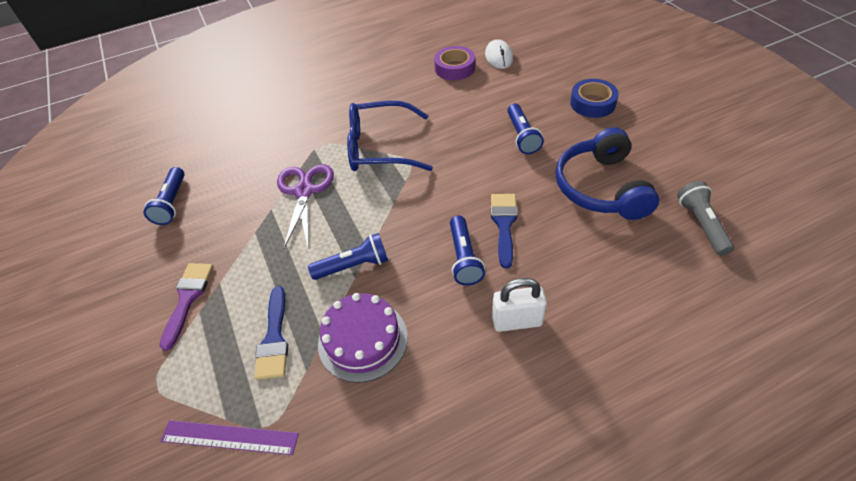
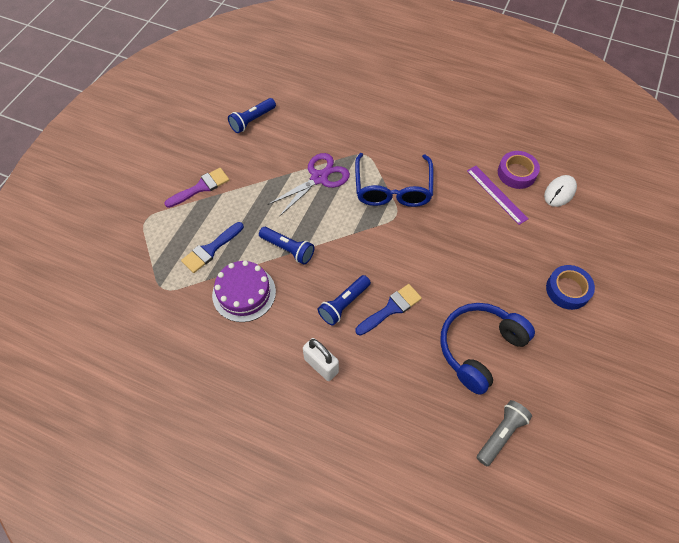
camera: 45 degrees right, 10 degrees up
purple ruler [161,420,299,455] -> purple ruler moved to [467,166,528,225]
blue glasses [347,101,433,171] -> blue glasses turned 135 degrees counterclockwise [355,153,434,207]
blue flashlight [507,104,544,154] -> none

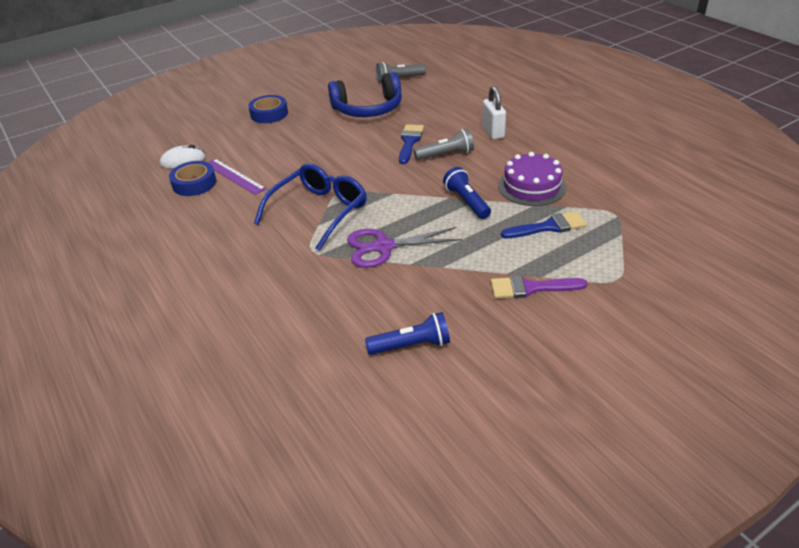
camera: 145 degrees left, 20 degrees down
blue flashlight [318,275,371,326] -> grey flashlight [414,129,474,160]
blue brush [355,284,422,336] -> blue brush turned 105 degrees clockwise [399,124,424,164]
purple ruler [467,166,528,225] -> purple ruler turned 45 degrees counterclockwise [208,159,266,195]
purple tape [498,151,540,189] -> blue tape [169,161,216,196]

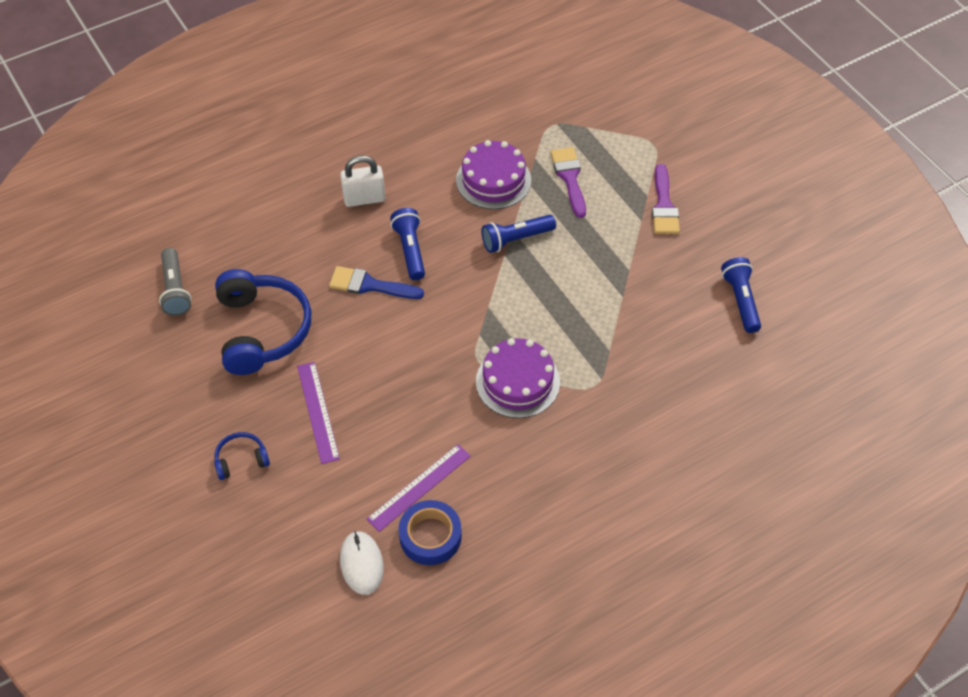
camera: 90 degrees left, 15 degrees up
blue tape [248,95,288,123] -> blue headphones [214,432,270,480]
blue glasses [254,163,367,251] -> purple cake [476,338,560,418]
purple scissors [347,227,462,268] -> none
grey flashlight [414,129,474,160] -> blue flashlight [390,208,425,280]
blue brush [501,211,587,238] -> purple brush [550,147,586,218]
none -> purple ruler [297,362,340,464]

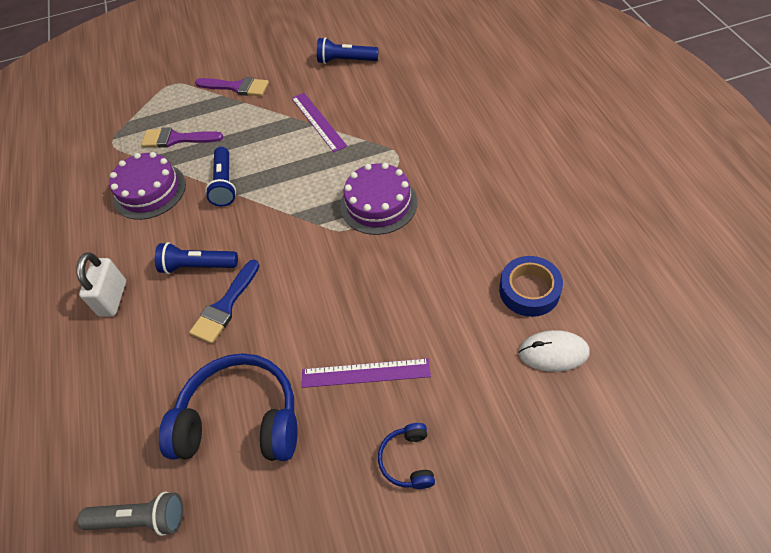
camera: 70 degrees left, 0 degrees up
purple ruler [367,444,471,532] -> purple ruler moved to [292,93,347,152]

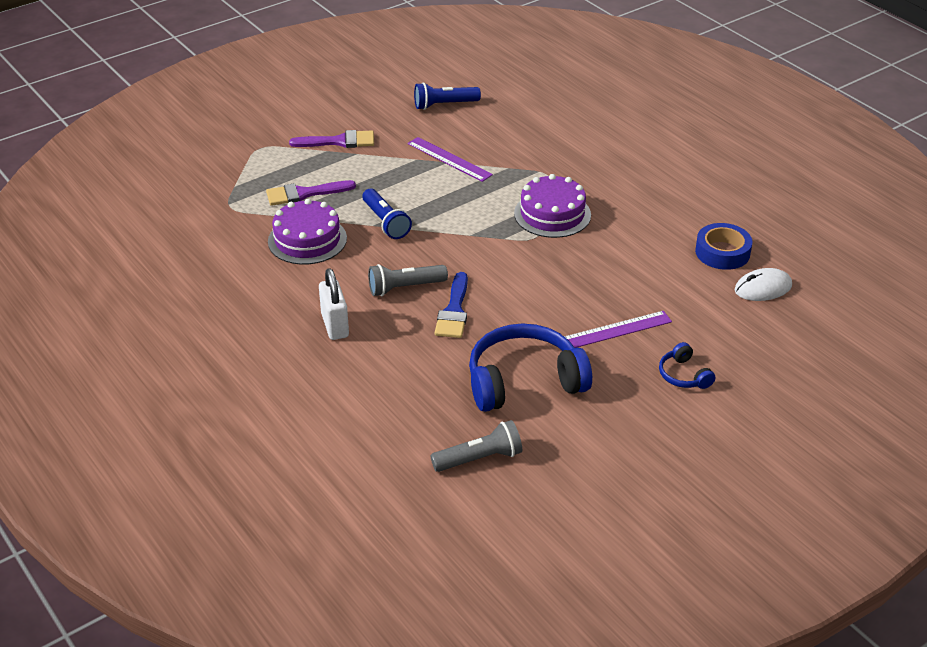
camera: 25 degrees left, 15 degrees down
blue flashlight [155,242,238,274] -> grey flashlight [368,264,448,296]

